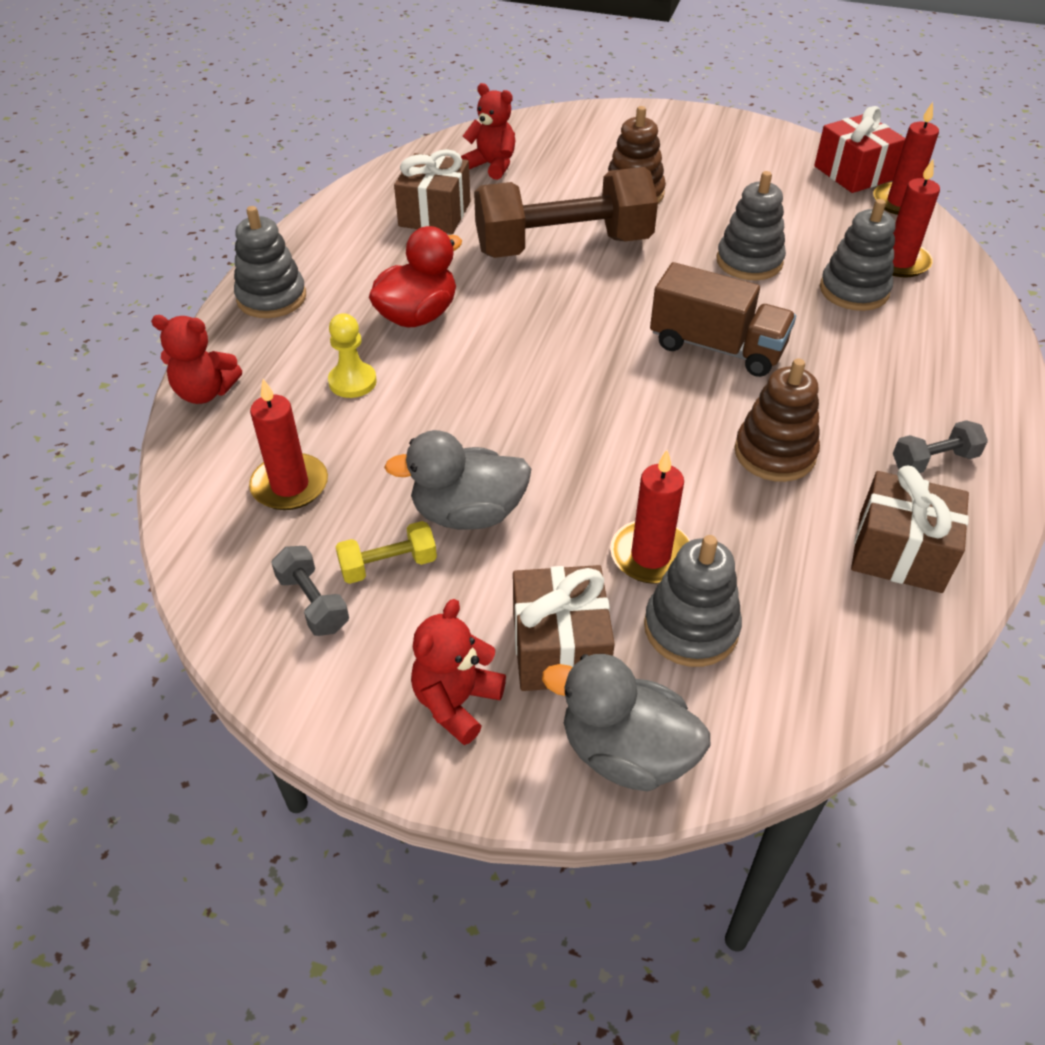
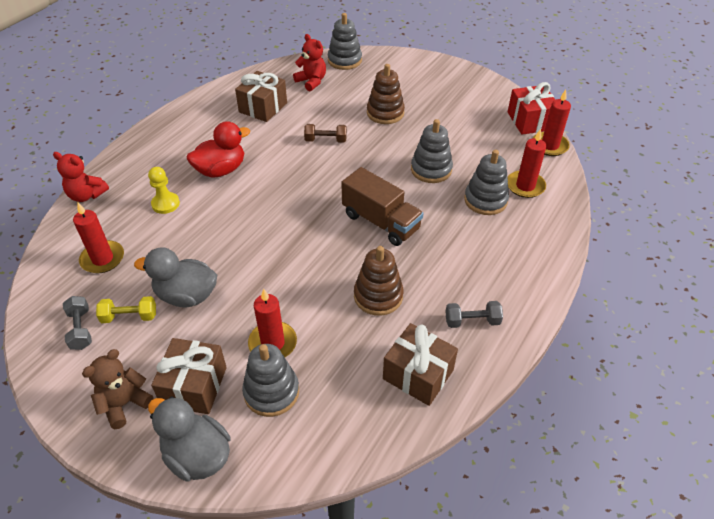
camera: 15 degrees right, 0 degrees up
grey stacking toy [234,206,306,318] -> grey stacking toy moved to [328,13,362,70]
red teddy bear [411,599,506,745] -> brown teddy bear [82,349,154,429]
brown dumbbell [474,167,658,258] -> brown dumbbell [304,124,347,143], size x0.40

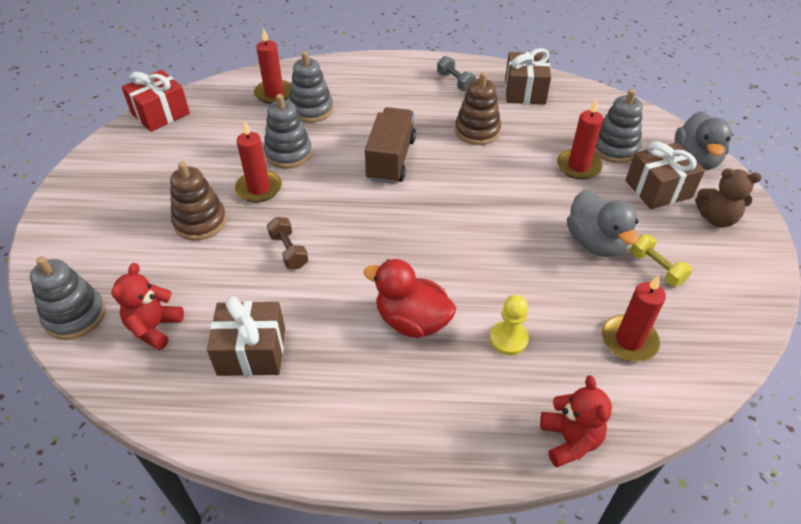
camera: 120 degrees left, 0 degrees up
grey dumbbell [63,296,92,350] -> none
red candle [533,90,571,156] -> red candle moved to [235,120,282,202]

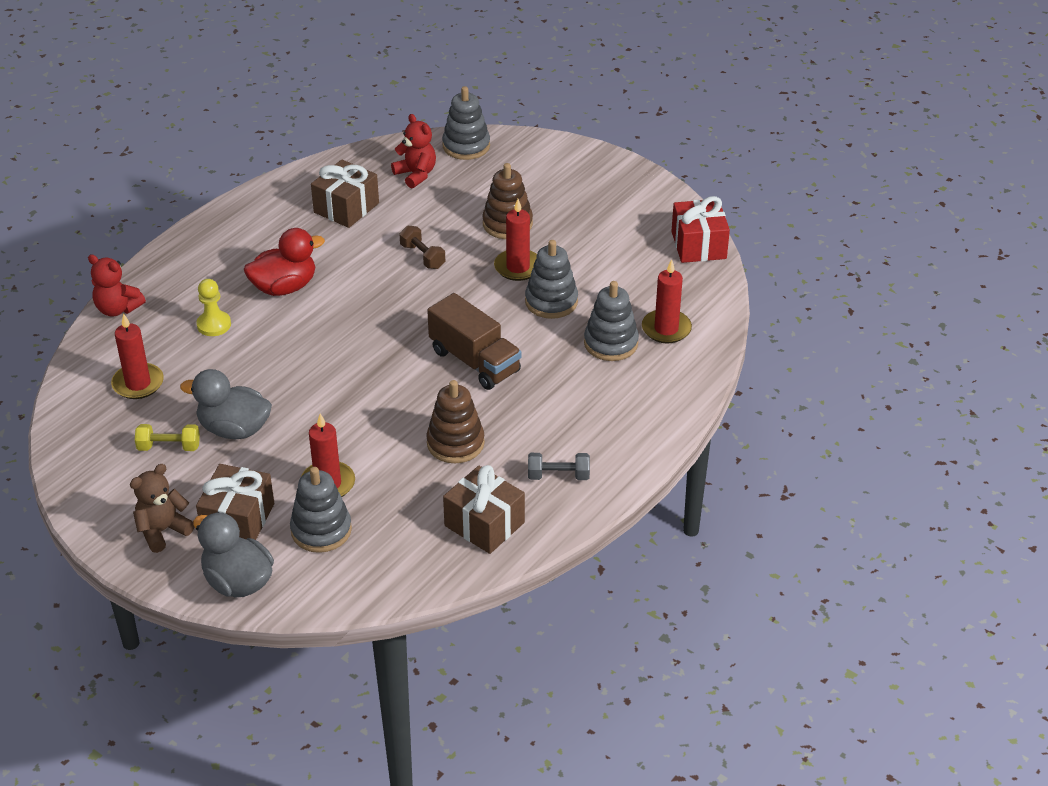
camera: 125 degrees right, 5 degrees down
brown dumbbell [267,217,308,269] -> brown dumbbell turned 45 degrees clockwise [399,226,445,269]

